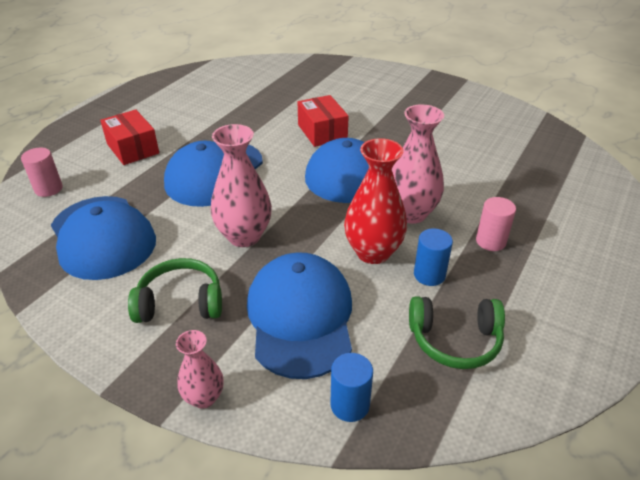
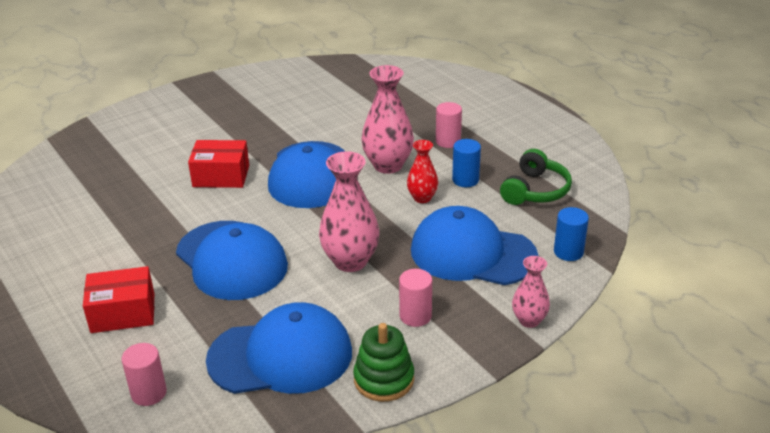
camera: 65 degrees left, 5 degrees down
green headphones [128,258,222,323] -> pink cylinder [399,269,432,327]
red vase [344,138,407,264] -> red vase [407,140,438,203], size x0.58
none -> green stacking toy [353,323,414,402]

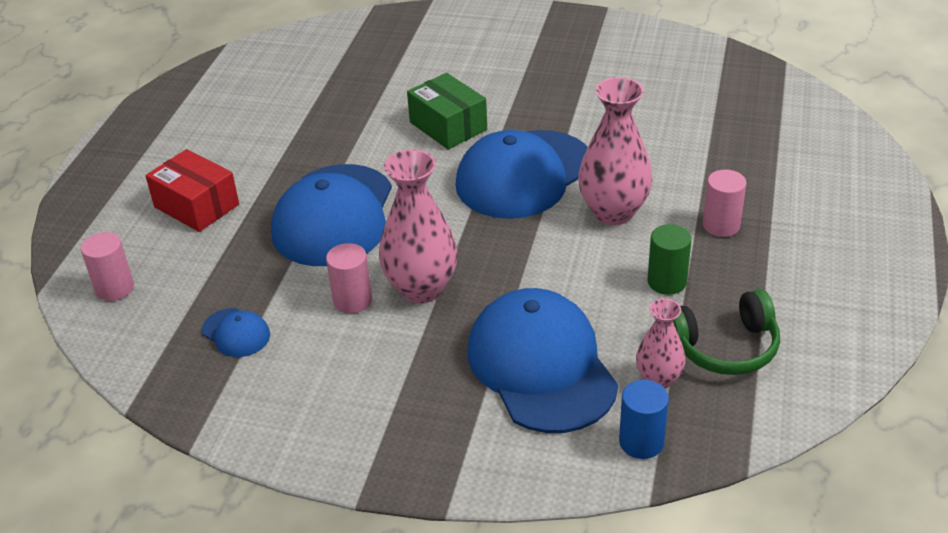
camera: 50 degrees right, 5 degrees up
red box [188,140,249,188] -> green box [407,73,487,149]
blue cap [206,302,352,394] -> blue cap [202,308,270,357], size x0.43
green stacking toy [353,323,414,402] -> none
pink cylinder [399,269,432,327] -> pink cylinder moved to [326,243,372,314]
red vase [407,140,438,203] -> none
blue cylinder [452,139,481,187] -> green cylinder [647,224,692,295]
pink vase [512,256,550,328] -> pink vase moved to [636,298,686,389]

